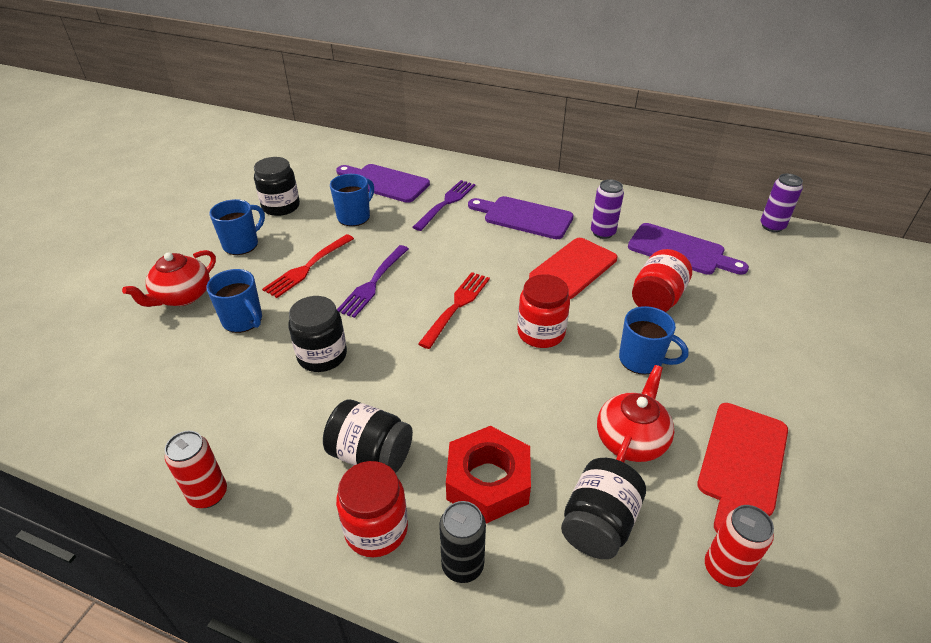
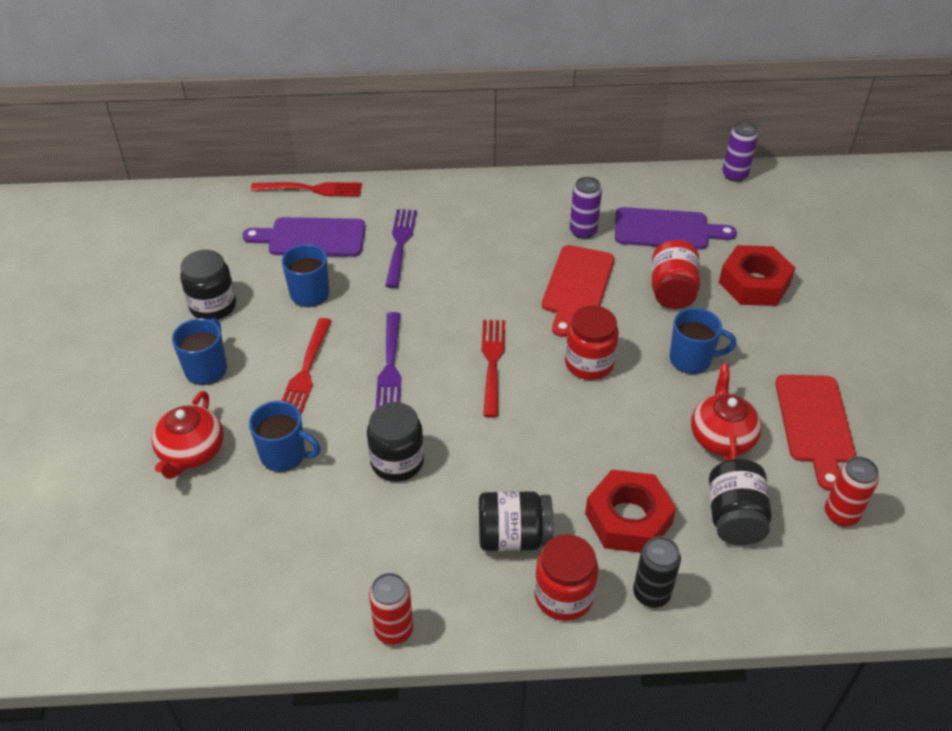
camera: 25 degrees left, 5 degrees up
purple cutting board [468,196,574,239] -> none
none -> red fork [251,182,362,196]
none -> red nut [719,245,795,306]

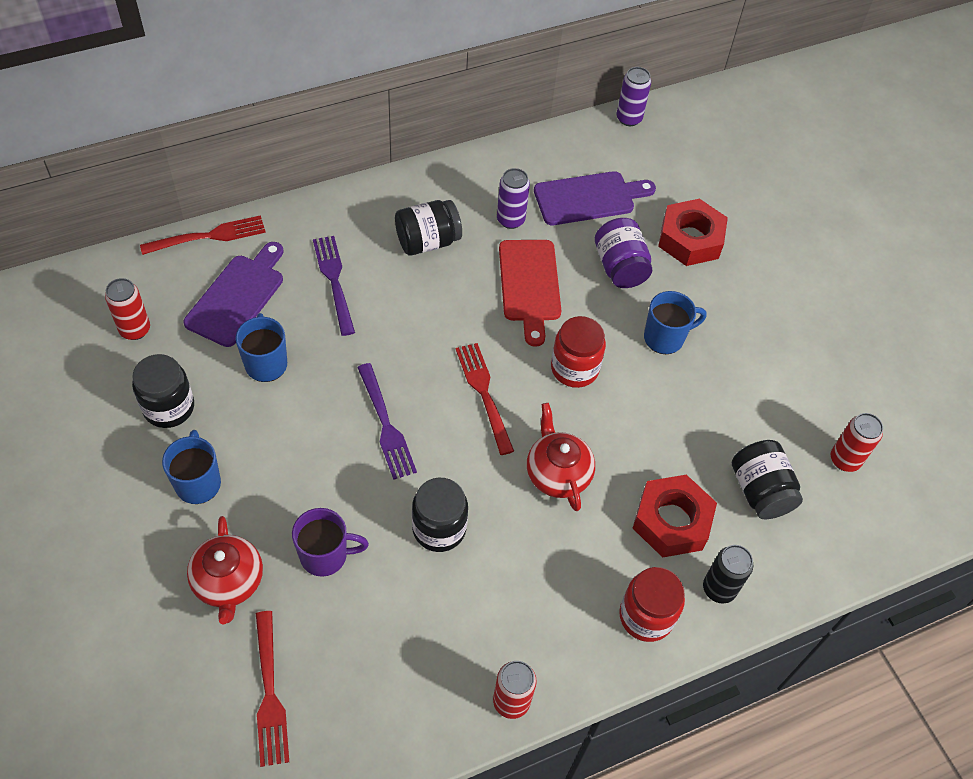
camera: 25 degrees left, 10 degrees up
purple cutting board [243,217,366,257] -> purple cutting board turned 135 degrees clockwise [184,242,283,347]
blue mug [249,401,321,472] -> purple mug [292,508,369,577]
red fork [282,318,332,414] -> red fork moved to [256,611,289,767]
black jar [479,491,553,551] -> black jar moved to [395,200,462,256]
red jar [652,240,700,309] -> purple jar [595,218,652,288]
red teapot [691,364,762,461] -> red teapot moved to [527,403,595,511]
red cutting board [775,375,856,491] -> none
none -> red can [105,278,150,340]

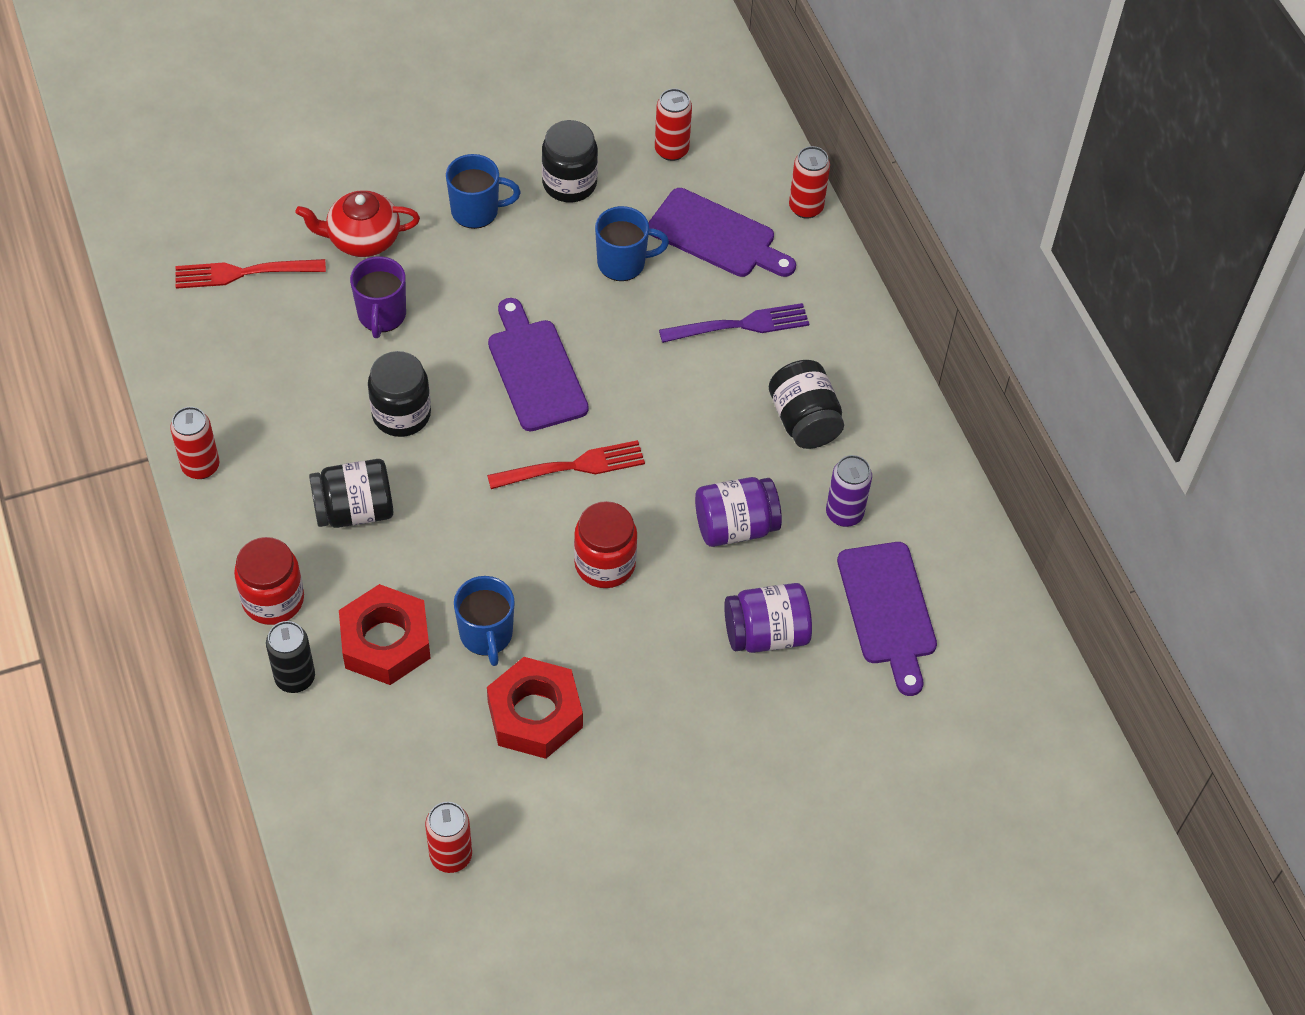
camera: 95 degrees right, 0 degrees up
red fork [140,215,266,255] -> red can [789,146,830,219]
purple fork [357,363,417,480] -> purple cutting board [488,298,589,431]
red cutting board [499,240,561,347] -> purple jar [695,477,782,547]
red teapot [527,403,595,511] -> none
purple can [617,67,651,126] -> none
blue mug [644,291,707,354] -> blue mug moved to [454,576,515,666]
red nut [658,199,728,266] -> red nut moved to [487,657,583,759]
black jar [732,440,803,519] -> black jar moved to [309,459,393,528]

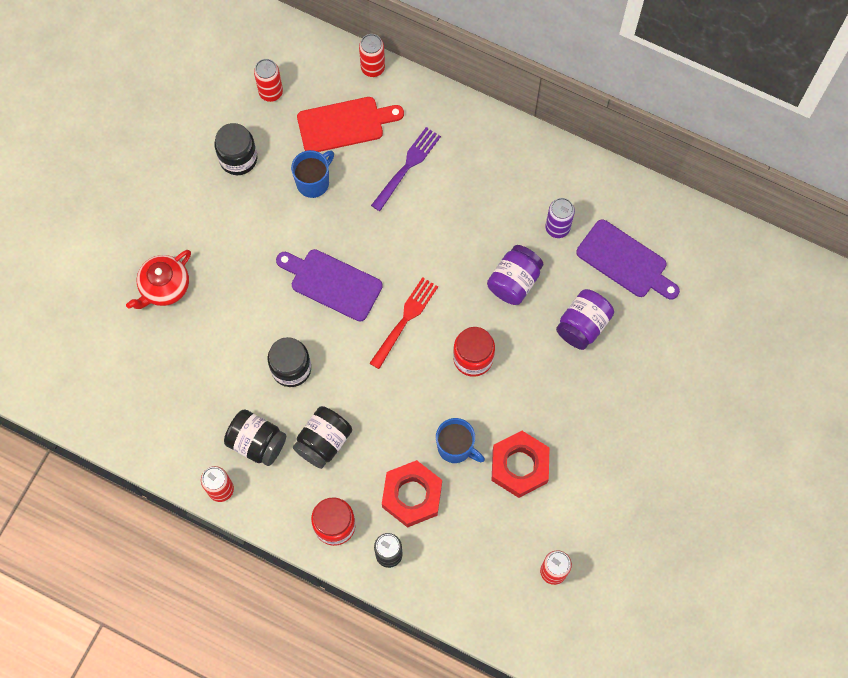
camera: 40 degrees left, 15 degrees up
red fork [176,259,326,289] -> none
purple mug [350,256,406,338] -> none
blue mug [446,154,521,229] -> none
purple cutting board [648,188,796,277] -> red cutting board [297,97,404,152]
black jar [769,360,844,449] -> black jar moved to [224,409,286,466]

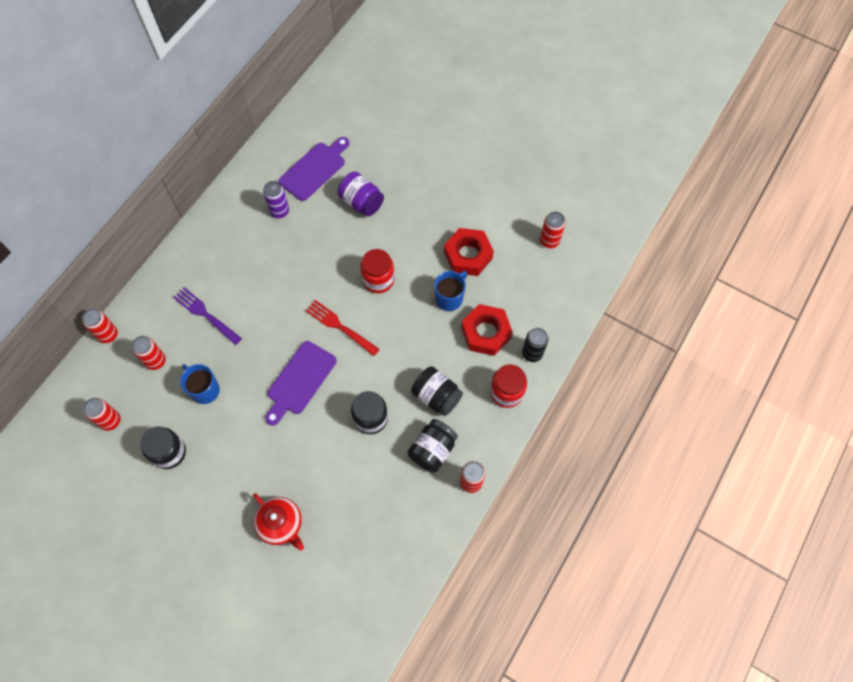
camera: 85 degrees left, 5 degrees down
red cutting board [297,97,404,152] -> red can [132,336,166,370]
purple jar [487,245,543,305] -> none

